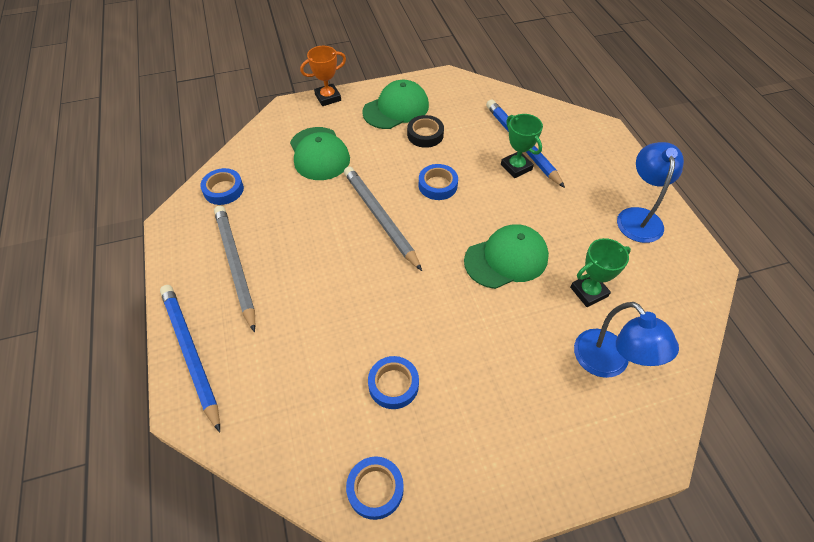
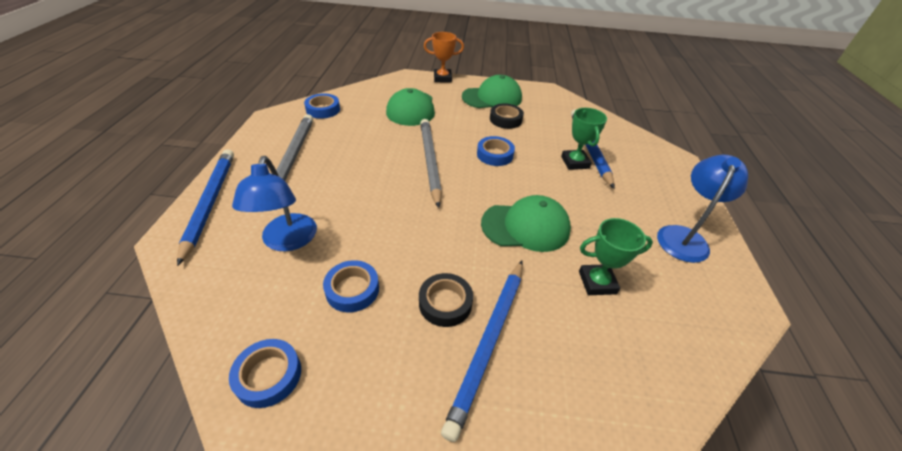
camera: 20 degrees right, 10 degrees down
blue lamp [574,302,679,378] -> blue lamp moved to [232,156,317,251]
none -> black tape [419,273,473,327]
none -> blue pencil [441,261,523,442]

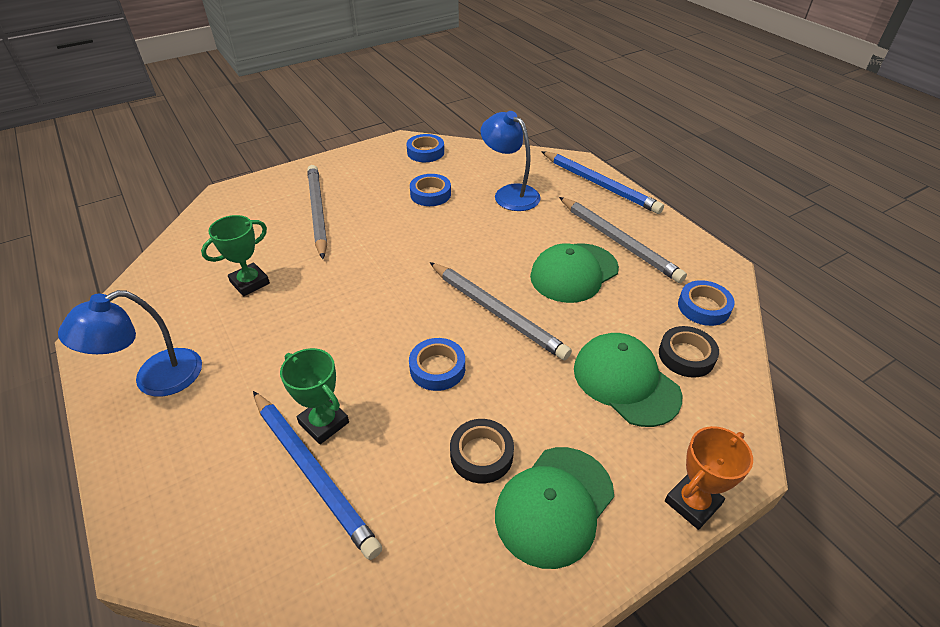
camera: 145 degrees right, 0 degrees up
black tape [419,273,473,327] -> black tape moved to [659,326,719,378]
blue pencil [441,261,523,442] -> grey pencil [307,165,327,259]
green cap [481,195,571,252] -> green cap moved to [530,243,619,303]
blue lamp [657,155,748,263] -> blue lamp turned 60 degrees clockwise [58,290,202,397]

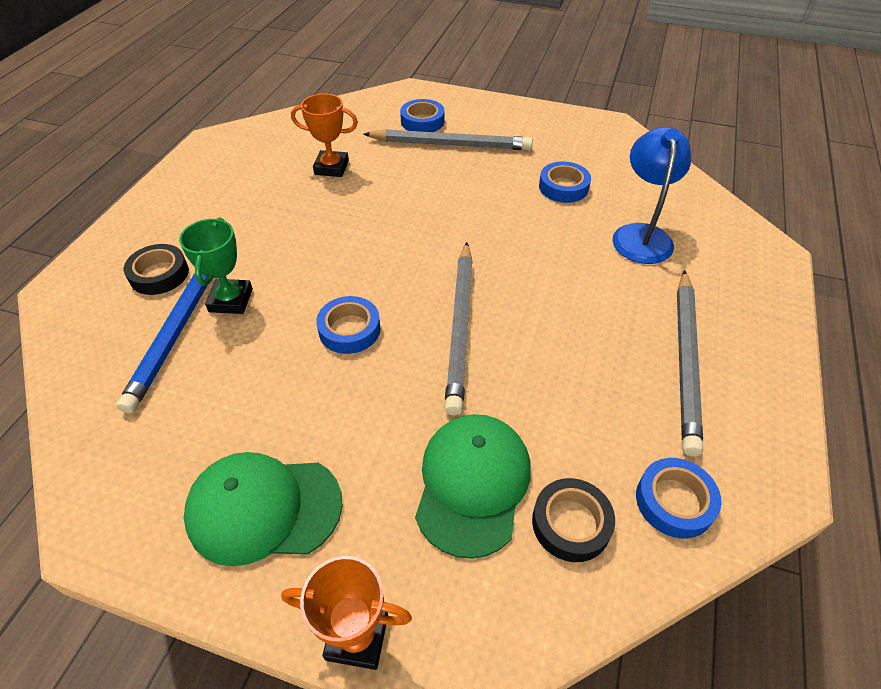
camera: 50 degrees right, 5 degrees up
blue lamp [58,290,202,397] -> none
green trophy [201,215,270,297] -> orange trophy [291,94,358,177]
grey pencil [307,165,327,259] -> grey pencil turned 60 degrees clockwise [363,129,533,150]
blue tape [406,134,444,162] -> blue tape moved to [400,99,445,132]
black tape [450,419,514,483] -> black tape moved to [124,244,189,295]
green cap [530,243,619,303] -> none
blue pencil [541,151,664,214] -> none

